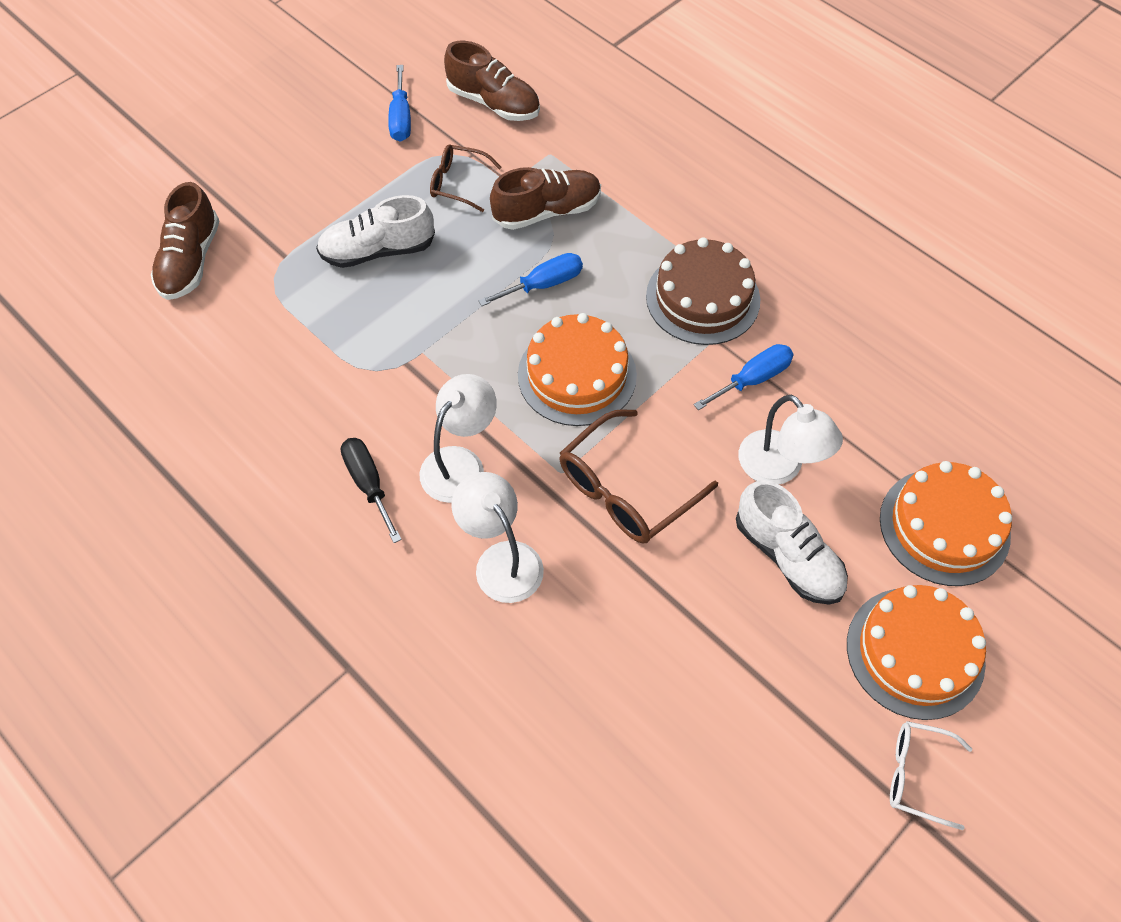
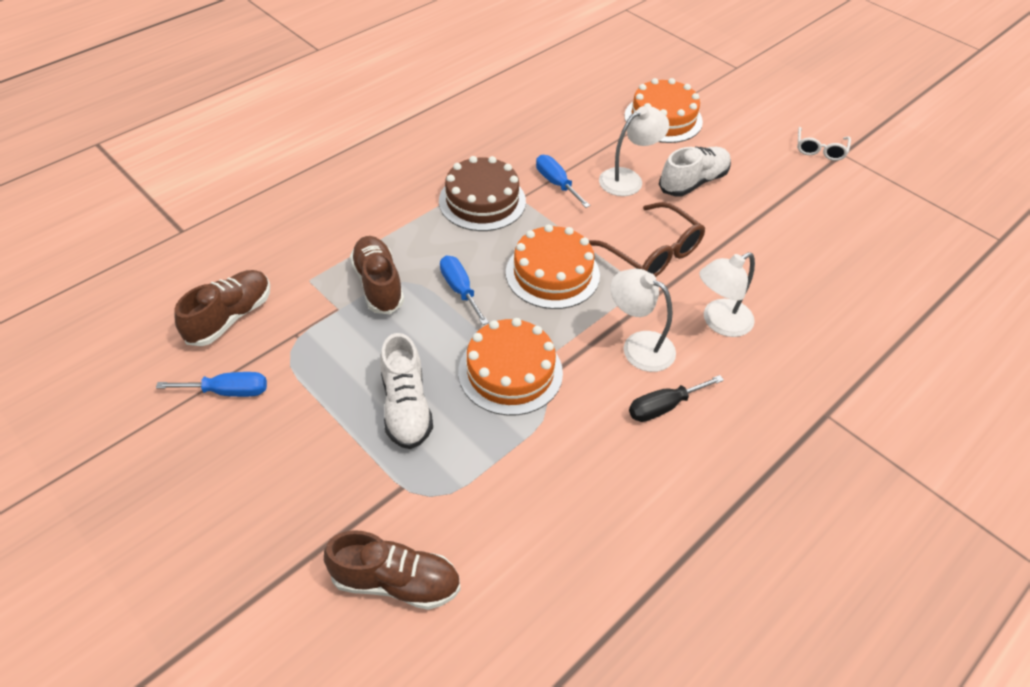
camera: 90 degrees left, 10 degrees down
brown glasses [430,144,502,212] -> none
orange cake [847,585,986,720] -> orange cake moved to [458,318,563,416]

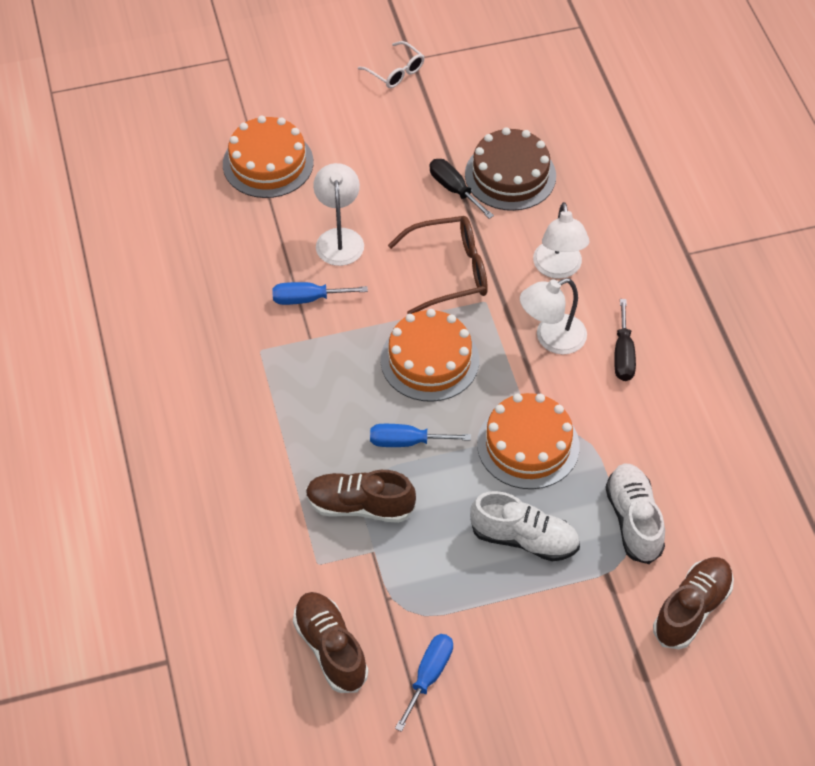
camera: 60 degrees left, 5 degrees up
brown cake [439,156,526,231] -> brown cake moved to [465,127,556,211]
white shoe [659,146,731,197] -> white shoe moved to [605,463,665,564]
none -> black screwdriver [430,159,494,219]

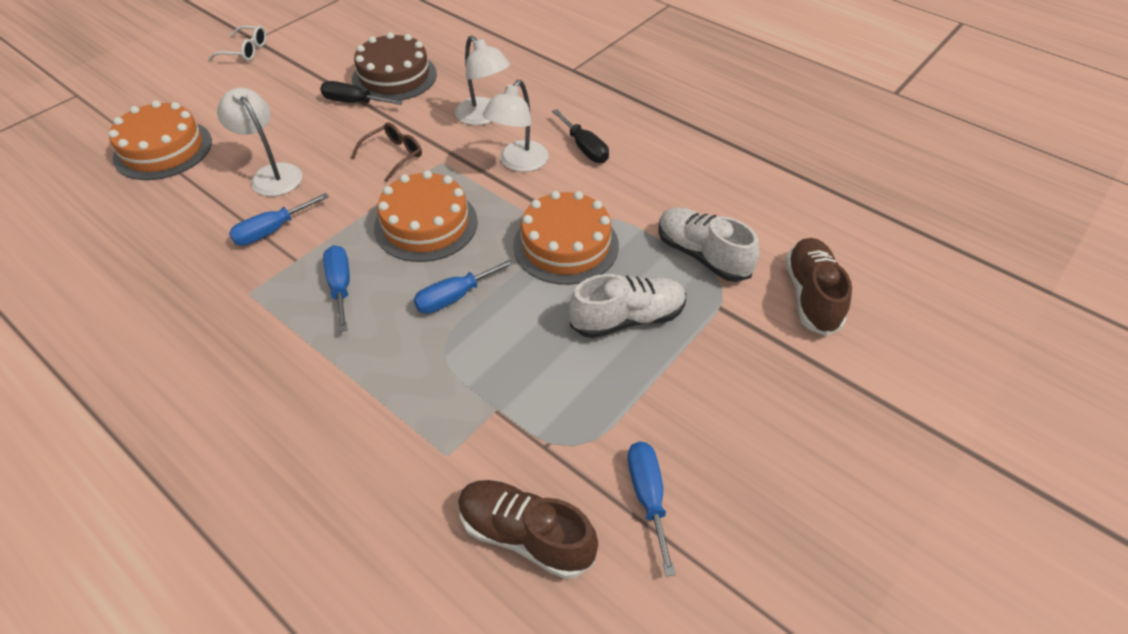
camera: 35 degrees left, 5 degrees down
brown shoe [306,470,416,523] -> none
brown glasses [388,216,488,314] -> brown glasses [351,123,422,182], size x0.61
none -> blue screwdriver [323,245,350,332]

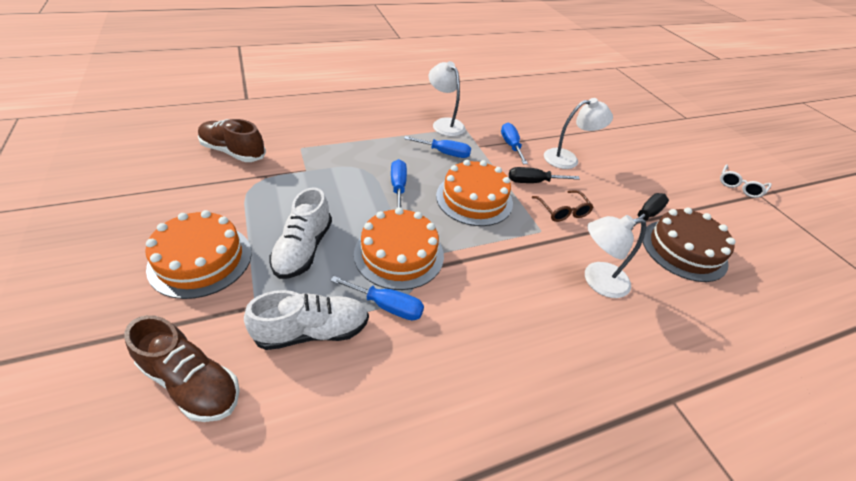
camera: 115 degrees right, 5 degrees down
orange cake [109,100,212,180] -> orange cake moved to [145,210,252,299]
brown shoe [458,480,598,579] -> brown shoe turned 120 degrees counterclockwise [198,119,266,162]
white lamp [483,80,549,172] -> white lamp moved to [428,61,465,136]
black screwdriver [552,109,609,163] -> black screwdriver moved to [509,167,580,183]
blue screwdriver [628,442,676,576] -> blue screwdriver moved to [330,276,424,321]

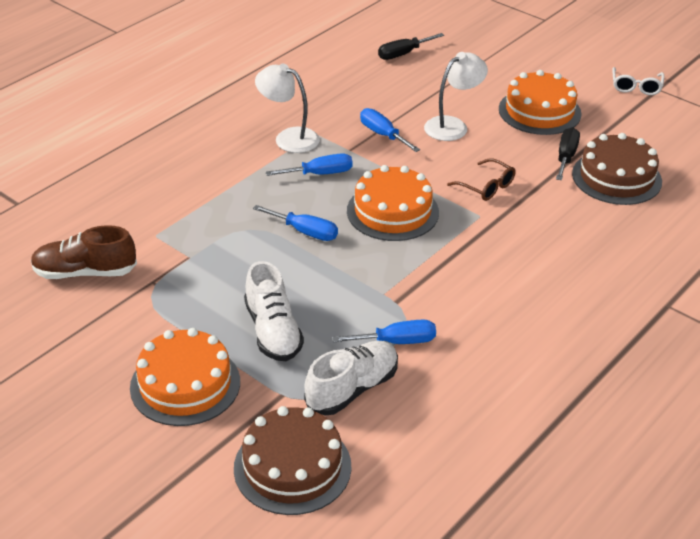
camera: 25 degrees left, 5 degrees down
brown shoe [124,315,240,422] -> brown cake [234,406,351,515]
orange cake [354,207,444,290] -> orange cake moved to [499,70,582,135]
blue screwdriver [391,159,407,208] -> blue screwdriver turned 150 degrees clockwise [253,205,338,241]
black screwdriver [509,167,580,183] -> black screwdriver moved to [378,33,444,60]
white lamp [585,215,646,298] -> none

